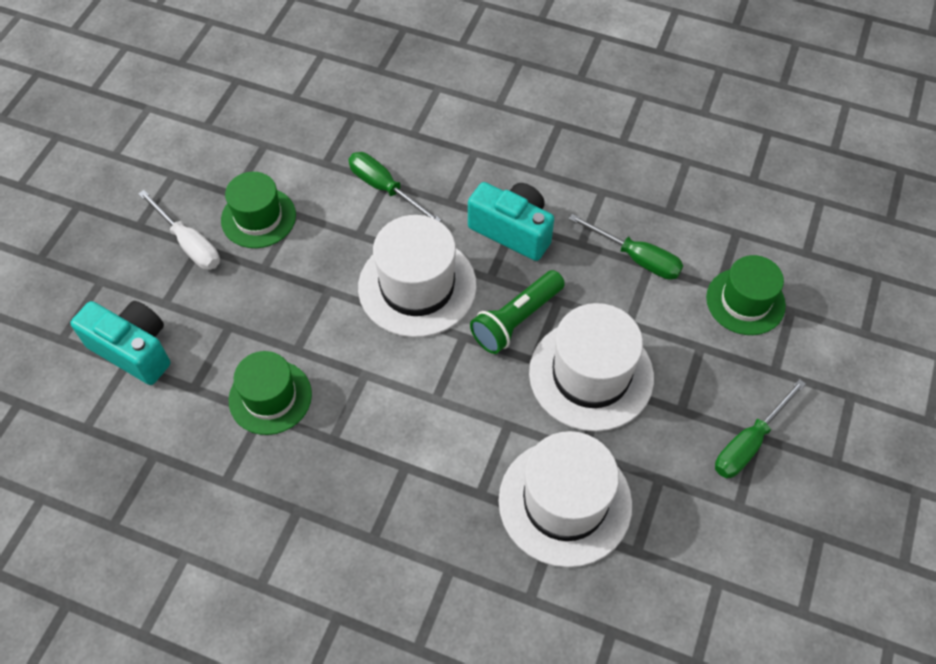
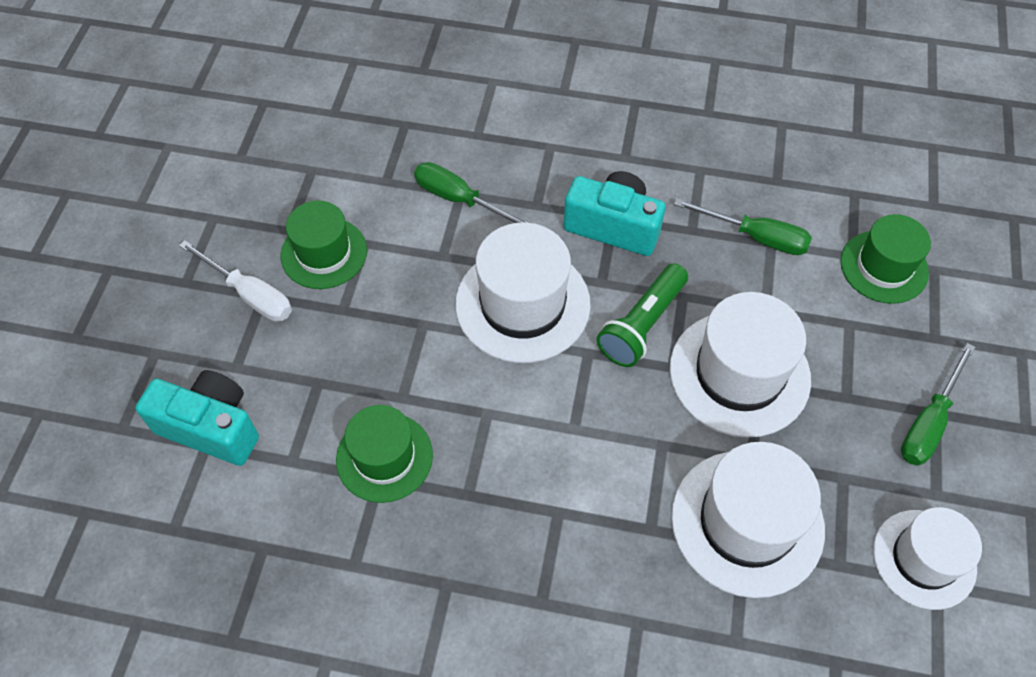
camera: 10 degrees left, 0 degrees up
none -> white hat [873,507,982,610]

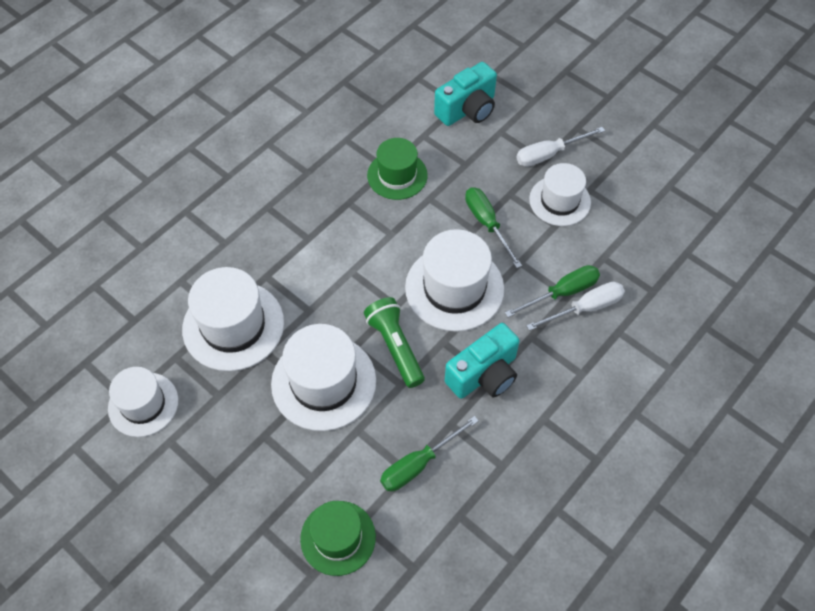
camera: 120 degrees right, 0 degrees up
green hat [281,201,367,289] -> white hat [529,163,591,226]
green screwdriver [901,343,976,466] -> green screwdriver moved to [465,187,522,268]
none -> white screwdriver [526,282,625,331]

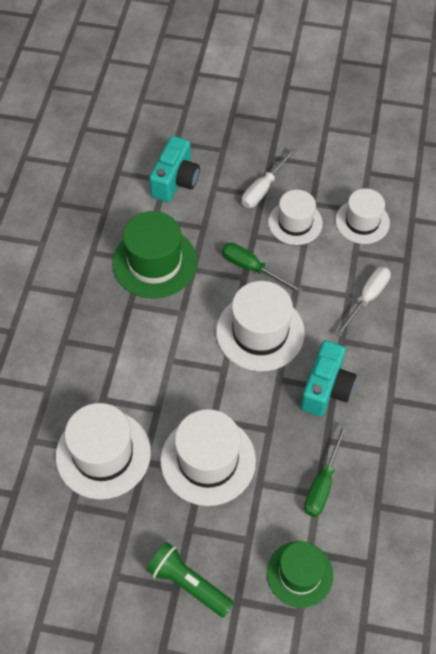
camera: 30 degrees left, 0 degrees up
white hat [108,367,178,437] -> white hat moved to [335,189,390,244]
green flashlight [364,297,425,388] -> green flashlight moved to [147,542,234,617]
green hat [367,138,428,200] -> green hat [112,211,197,299], size x1.52
green screwdriver [505,265,600,317] -> none

